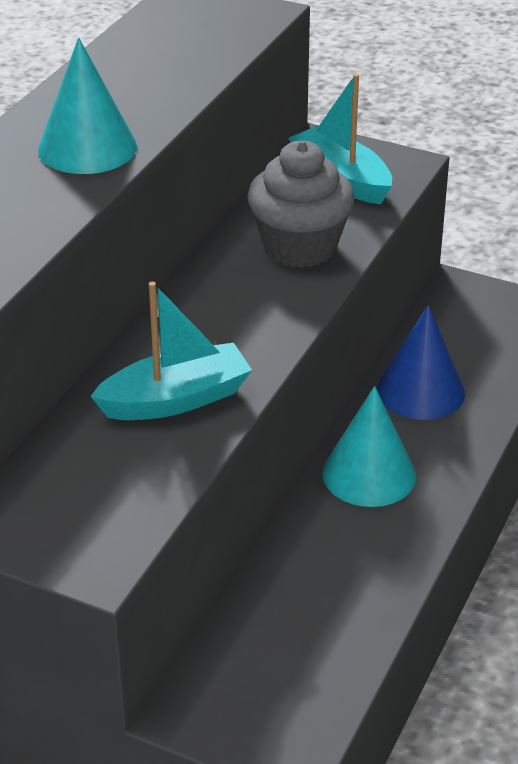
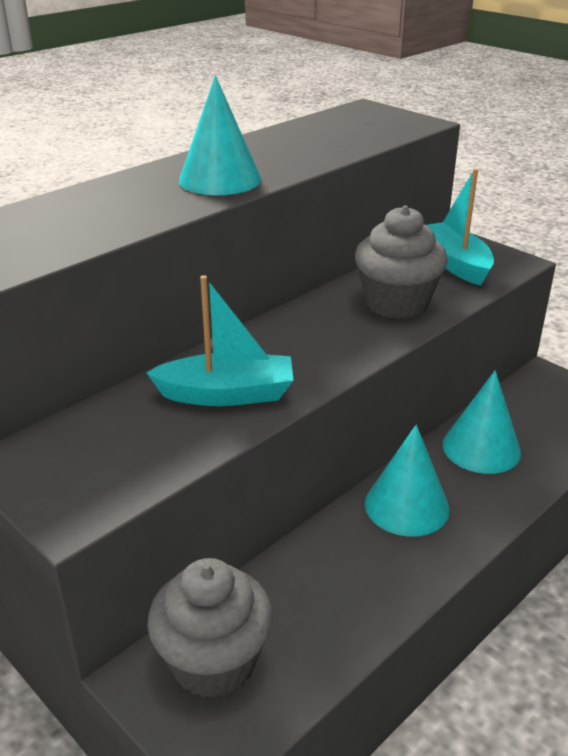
camera: 20 degrees right, 5 degrees down
blue cone [377,305,465,420] -> turquoise cone [443,370,521,474]
none -> grey cupcake [147,558,273,698]

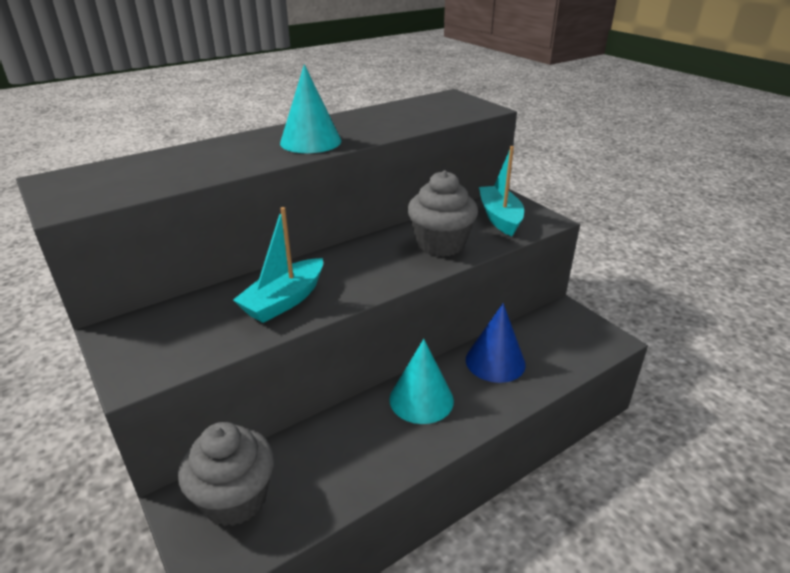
camera: 10 degrees right, 0 degrees up
turquoise boat [146,275,294,406] -> turquoise boat turned 120 degrees clockwise [233,207,323,323]
turquoise cone [443,370,521,474] -> blue cone [466,303,526,383]

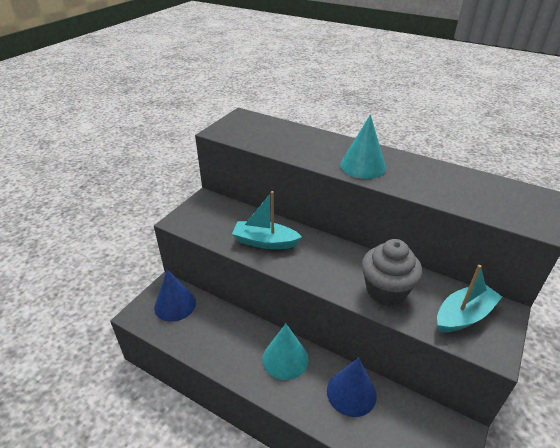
camera: 65 degrees right, 5 degrees up
grey cupcake [178,422,274,526] -> blue cone [154,270,196,322]

